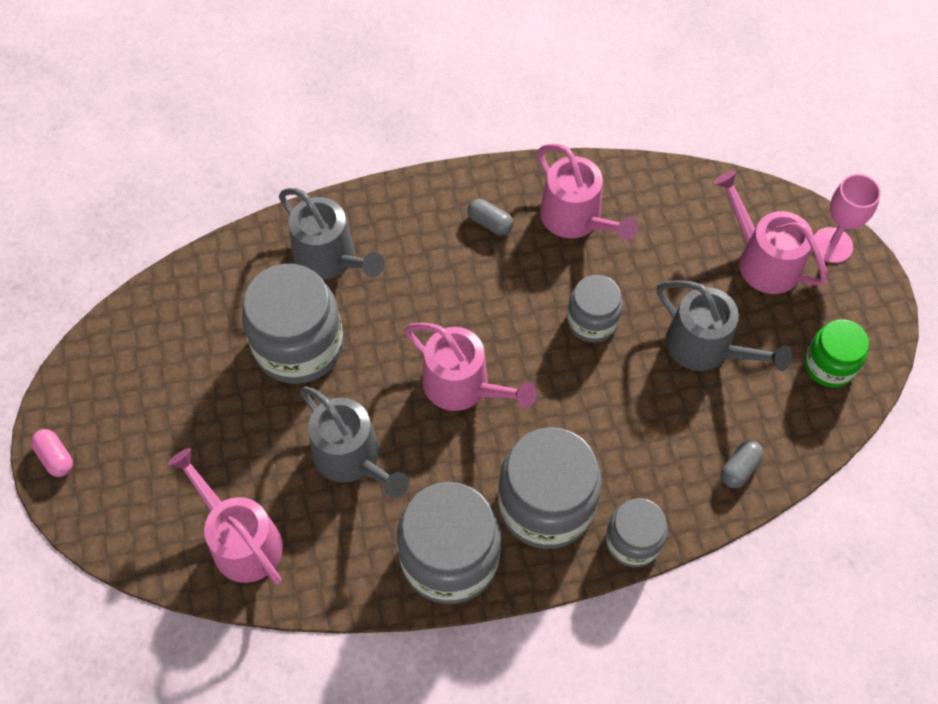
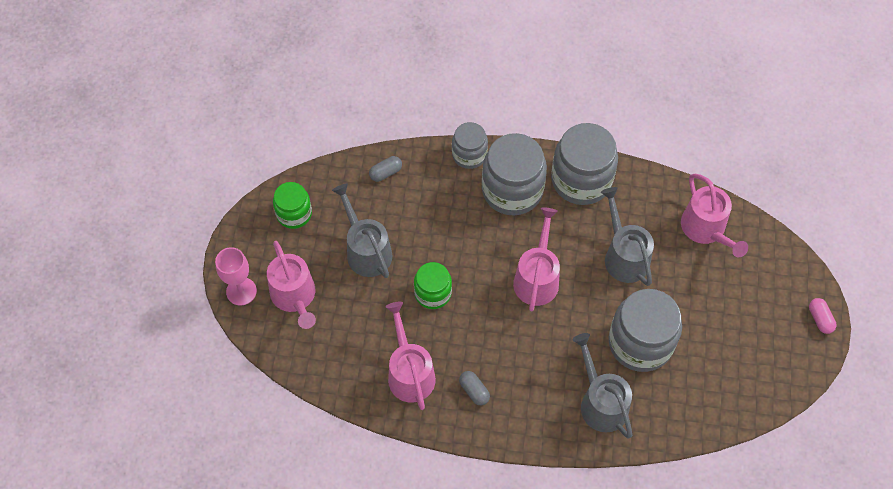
camera: 160 degrees left, 0 degrees up
pink watering can [405,323,537,411] -> pink watering can turned 45 degrees clockwise [513,207,560,311]
grey jar [567,275,623,343] -> green jar [414,262,452,309]

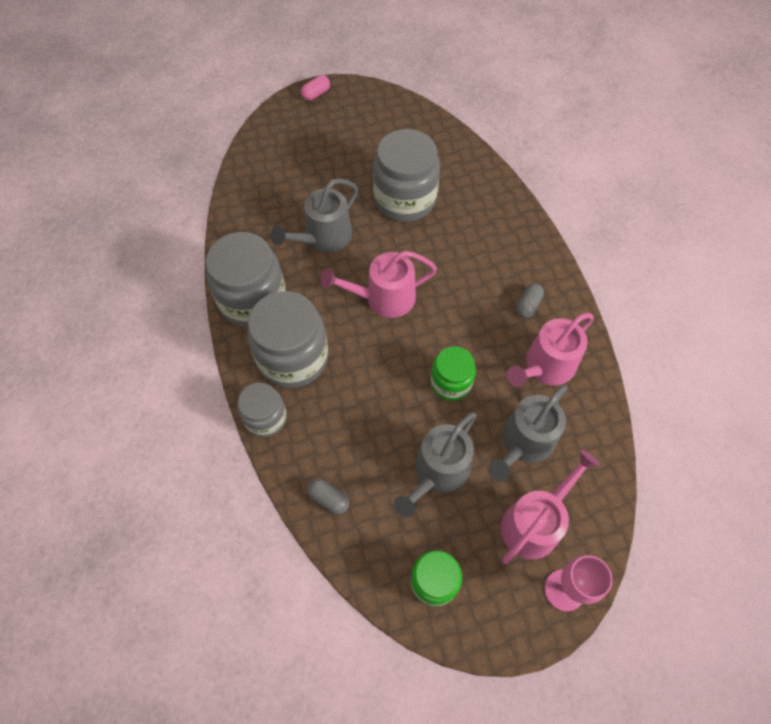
camera: 115 degrees left, 0 degrees up
grey watering can [572,333,632,439] -> grey watering can moved to [489,385,567,481]
pink watering can [681,174,748,257] -> none

